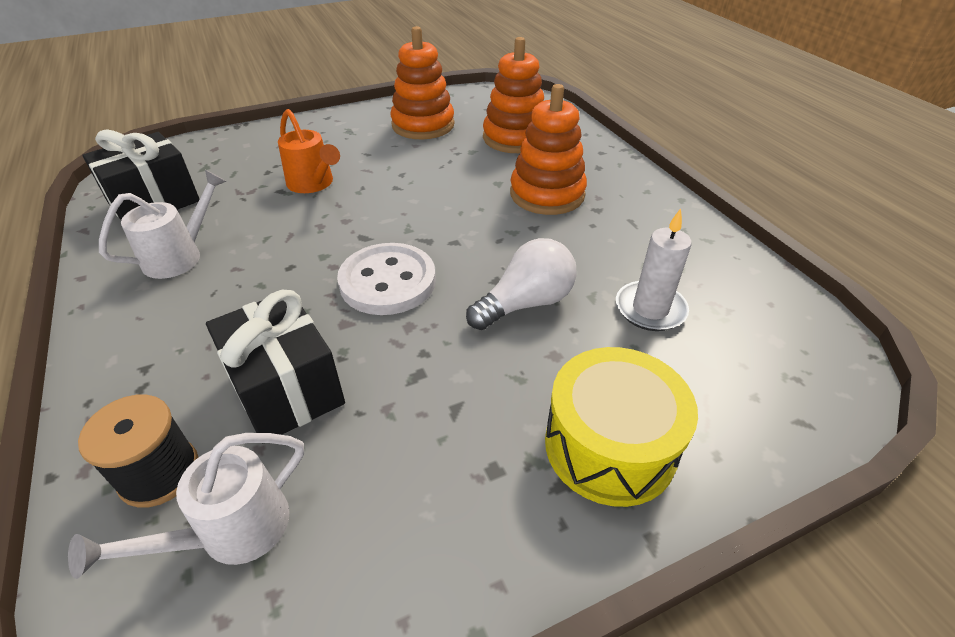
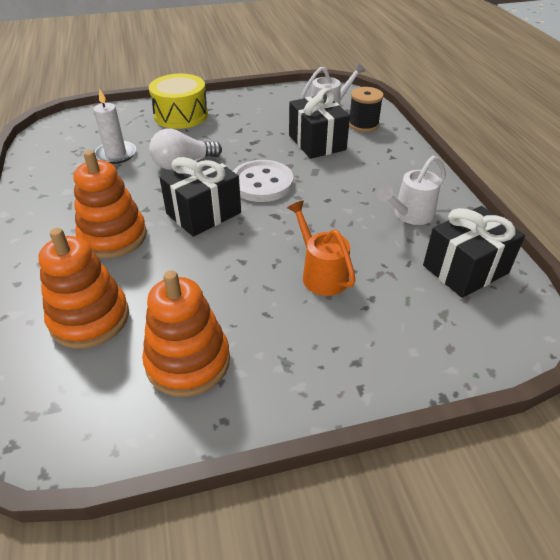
camera: 170 degrees left, 0 degrees up
none -> black gift [159,156,241,237]

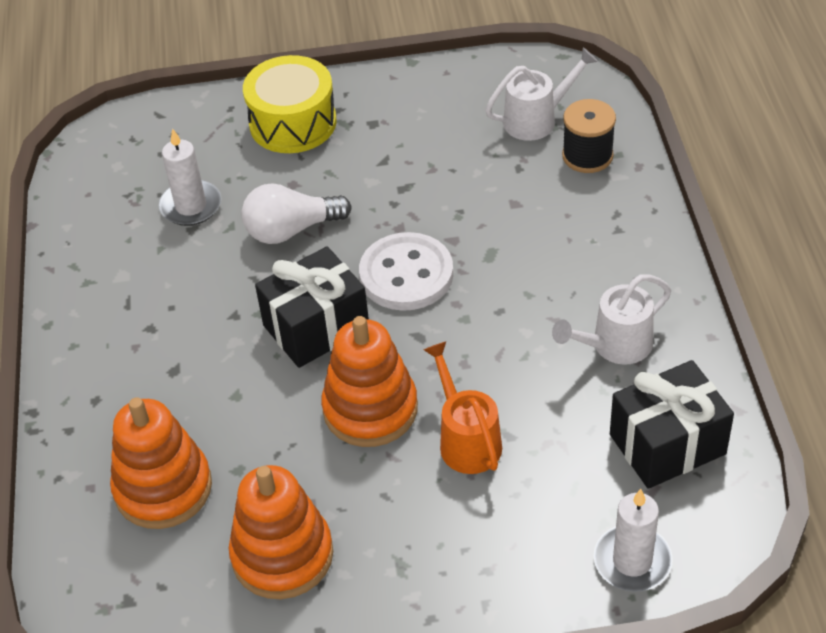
camera: 10 degrees right, 5 degrees up
orange stacking toy [73,150,147,258] -> orange stacking toy moved to [321,316,418,447]
black gift [289,88,350,159] -> none
none -> white candle [594,489,673,592]

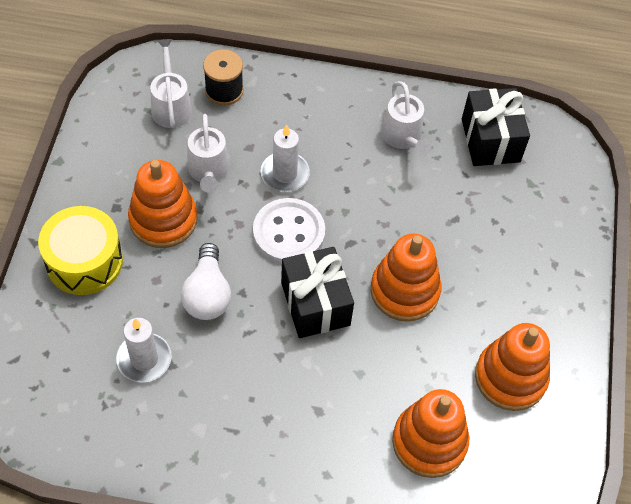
camera: 80 degrees left, 10 degrees up
orange watering can [424,341,502,474] -> none
white candle [594,489,673,592] -> white candle moved to [260,124,310,192]
none -> orange stacking toy [128,160,197,248]
none -> white watering can [188,114,229,193]

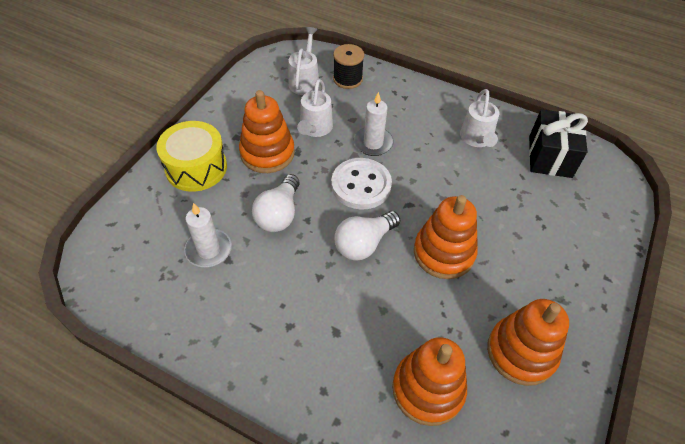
camera: 20 degrees right, 5 degrees down
black gift [281,247,354,338] -> white light bulb [334,211,400,261]

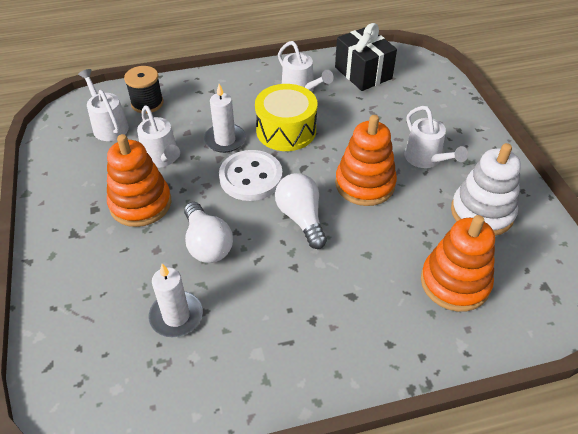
camera: 40 degrees left, 5 degrees down
yellow drum [156,121,227,192] -> yellow drum moved to [255,84,317,151]
white light bulb [334,211,400,261] -> white light bulb turned 150 degrees clockwise [275,173,327,249]
orange stacking toy [487,299,569,386] -> white stacking toy [451,143,521,236]
none -> white watering can [404,106,468,168]

